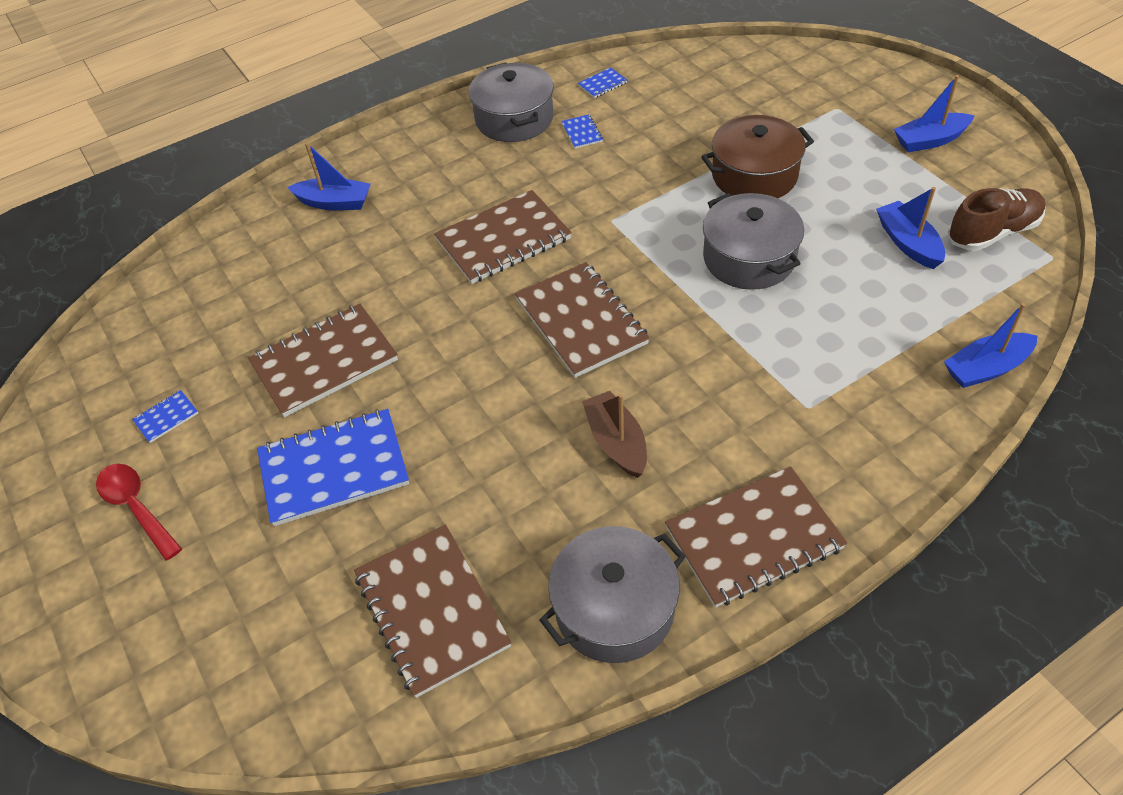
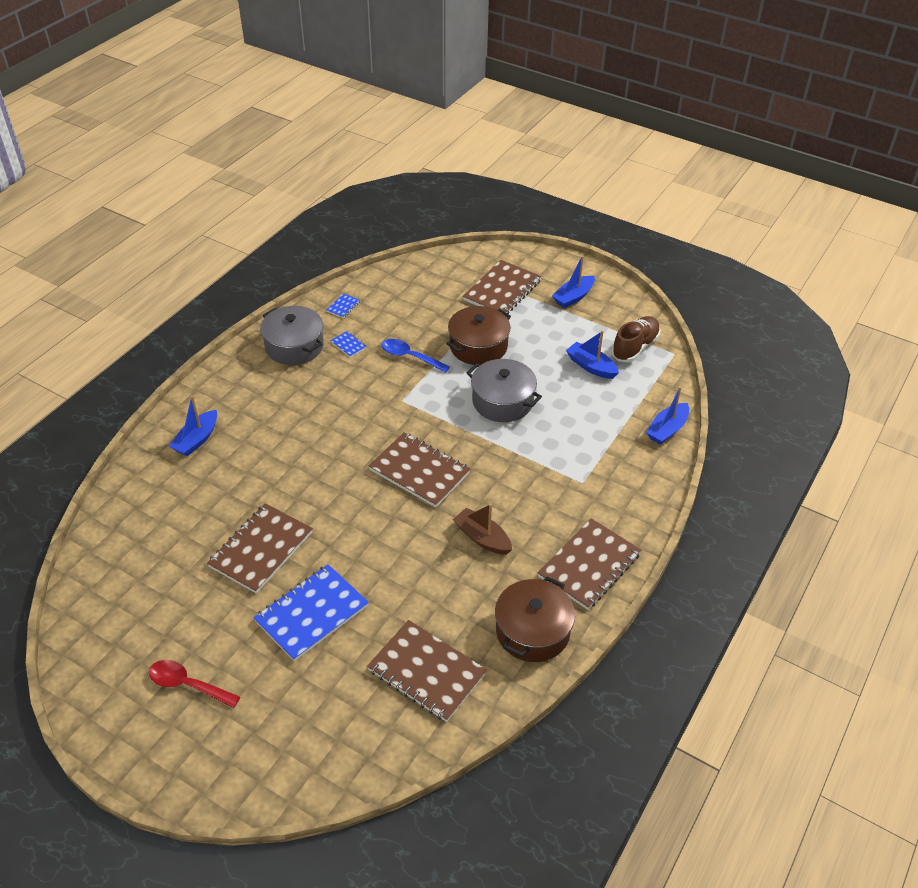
camera: 30 degrees left, 5 degrees down
blue notebook [132,390,198,443] -> none
blue boat [287,143,371,210] -> blue boat turned 135 degrees clockwise [169,396,217,456]
brown notebook [434,190,572,284] -> brown notebook moved to [463,260,541,314]
grey pot [540,526,686,663] -> brown pot [495,576,575,662]
none -> blue spoon [382,339,450,373]

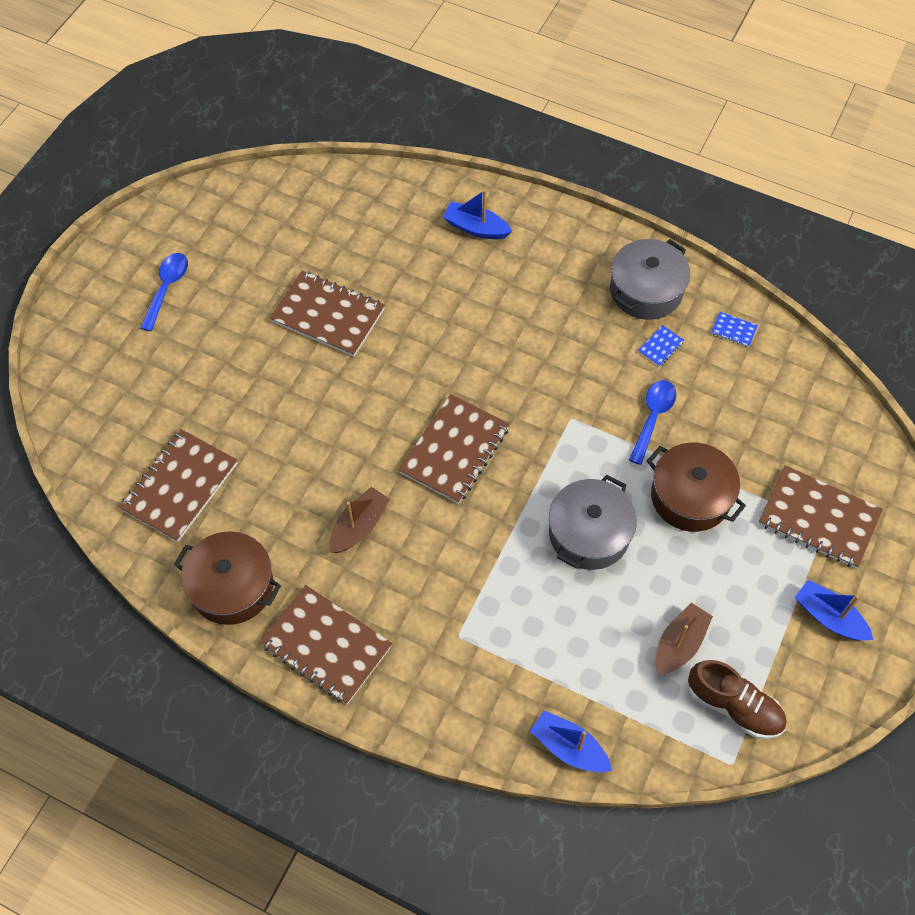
camera: 85 degrees right, 15 degrees up
red spoon [149,660,240,708] -> blue spoon [140,253,188,331]
blue notebook [253,564,369,662] -> none
blue boat [566,330,619,379] -> brown boat [655,603,713,675]

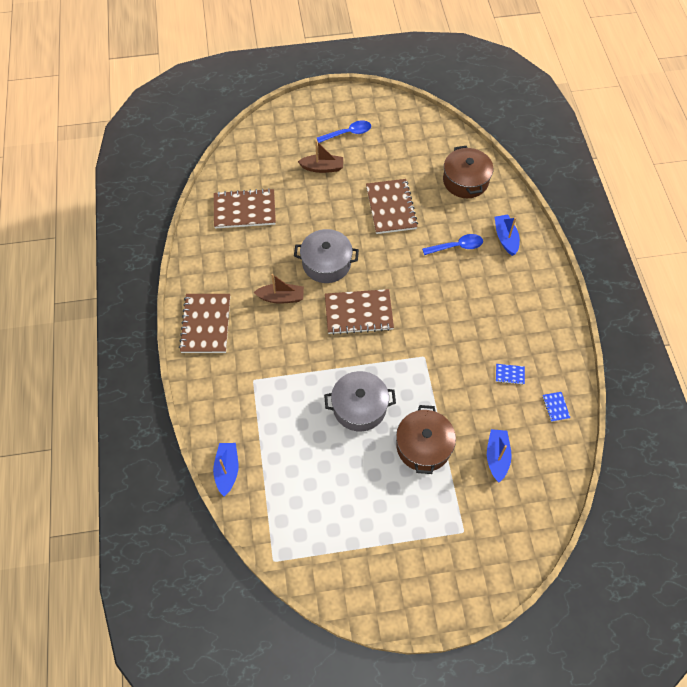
camera: 55 degrees right, 0 degrees up
brown pot [174,531,281,625] -> brown pot moved to [443,146,493,198]
grey pot [610,239,690,320] -> grey pot moved to [294,229,359,283]
blue spoon [629,380,676,465] -> blue spoon moved to [422,234,483,255]
brown boat [655,603,713,675] -> brown boat moved to [298,140,343,173]
brown shoe [688,660,787,739] -> none
brown notebook [758,465,883,569] -> none
blue boat [795,580,873,640] -> blue boat moved to [487,429,512,482]

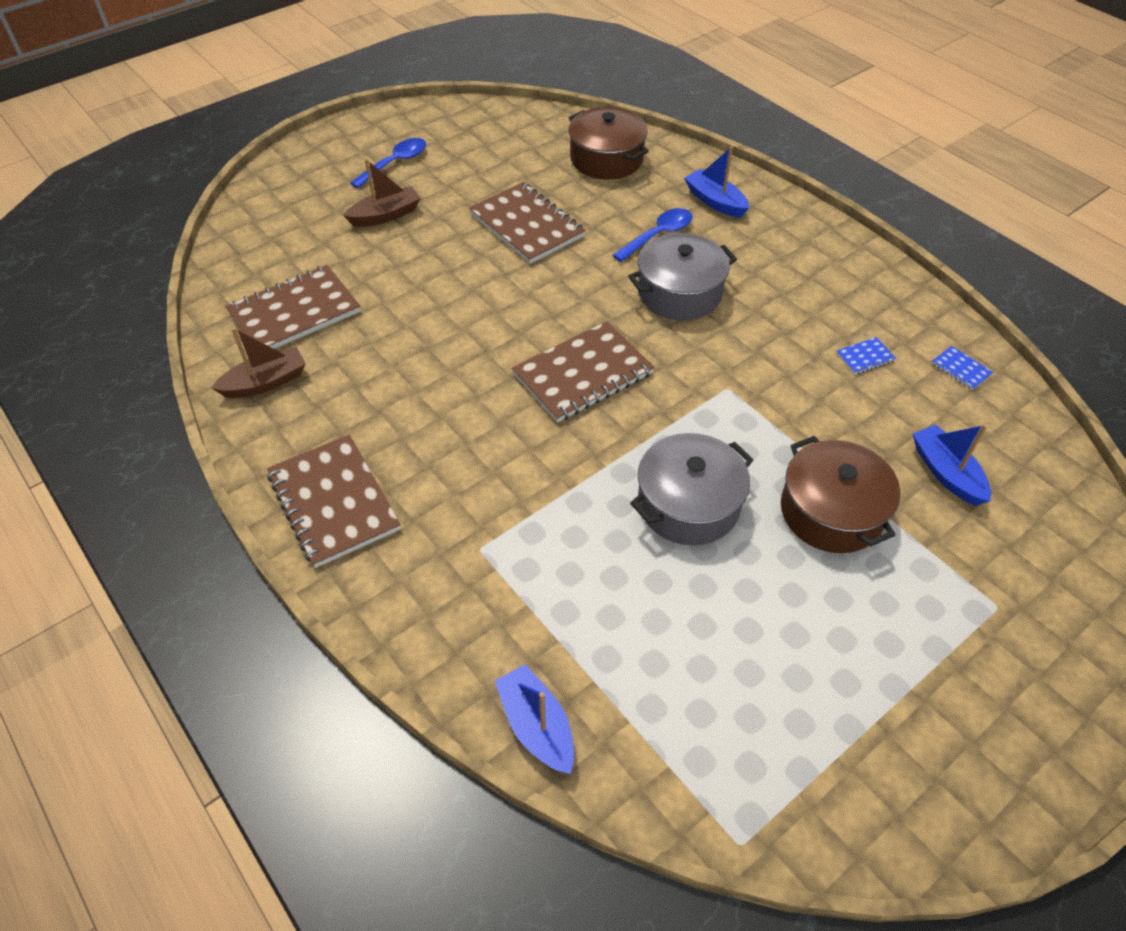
camera: 30 degrees left, 10 degrees down
brown boat [254,274,304,304] -> brown boat moved to [212,327,306,398]
grey pot [294,229,359,283] -> grey pot moved to [628,233,737,320]

